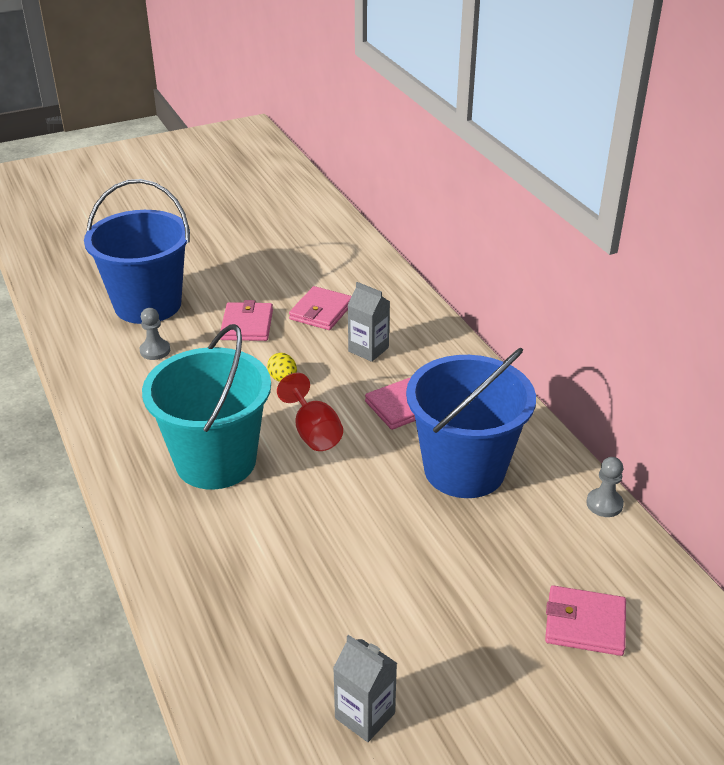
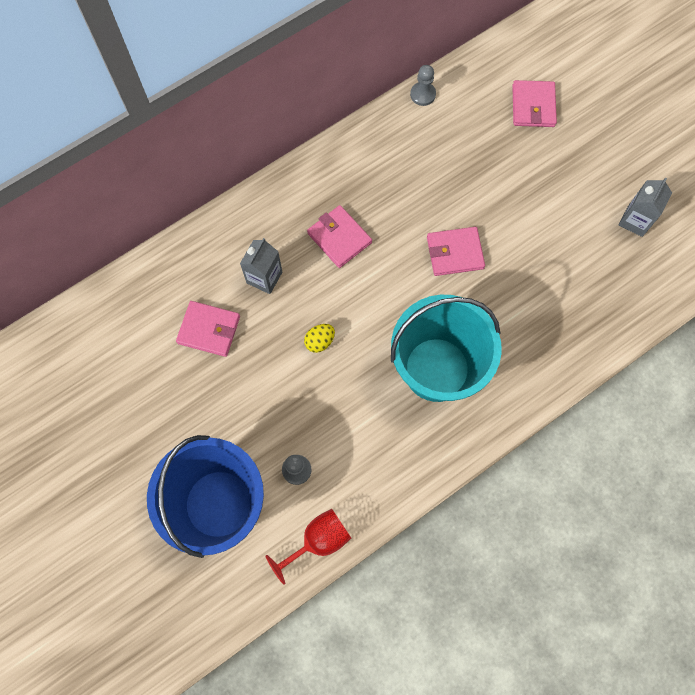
camera: 100 degrees left, 35 degrees up
pink wallet [220,300,273,341] -> pink wallet moved to [427,227,485,276]
red goblet [277,373,343,451] -> red goblet moved to [265,509,351,585]
blue bucket [406,348,536,498] -> none

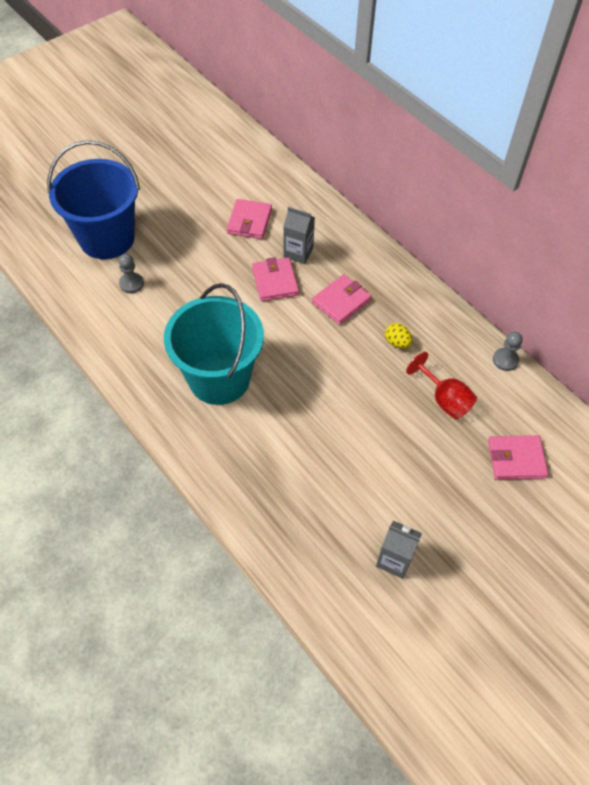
camera: 85 degrees right, 15 degrees down
red goblet [265,509,351,585] -> red goblet moved to [406,352,477,419]
yellow egg [304,324,335,353] -> yellow egg moved to [385,323,412,348]
pink wallet [427,227,485,276] -> pink wallet moved to [252,257,299,301]

